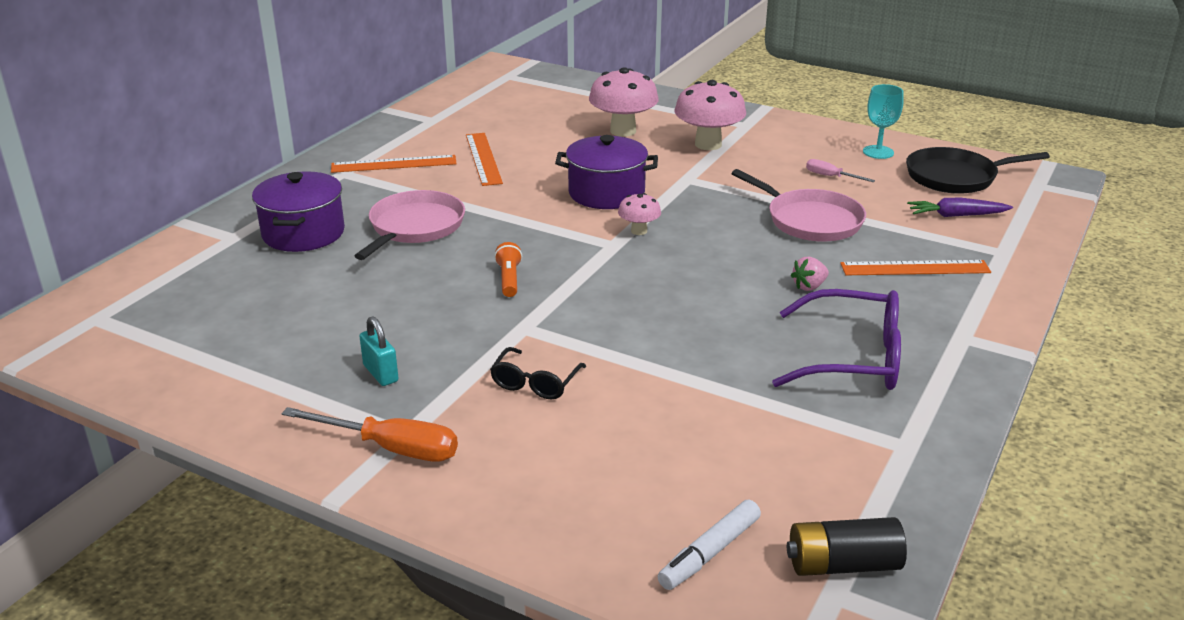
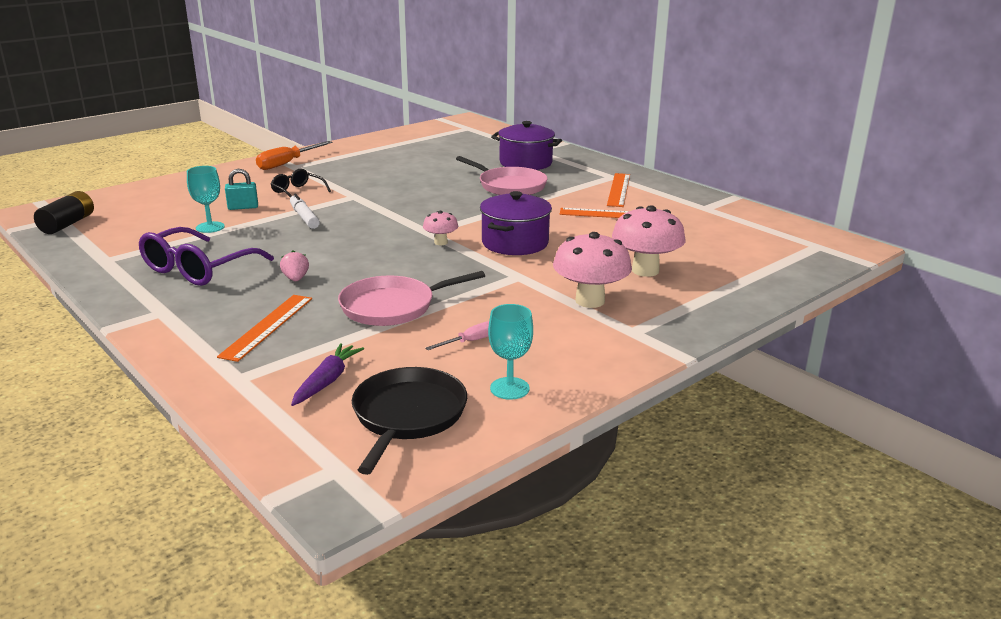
camera: 110 degrees right, 5 degrees down
turquoise padlock [359,316,398,386] -> turquoise padlock moved to [225,169,258,210]
orange flashlight [494,242,522,297] -> none
white marker [658,500,761,590] -> white marker moved to [290,194,320,229]
none -> turquoise goblet [187,166,225,233]

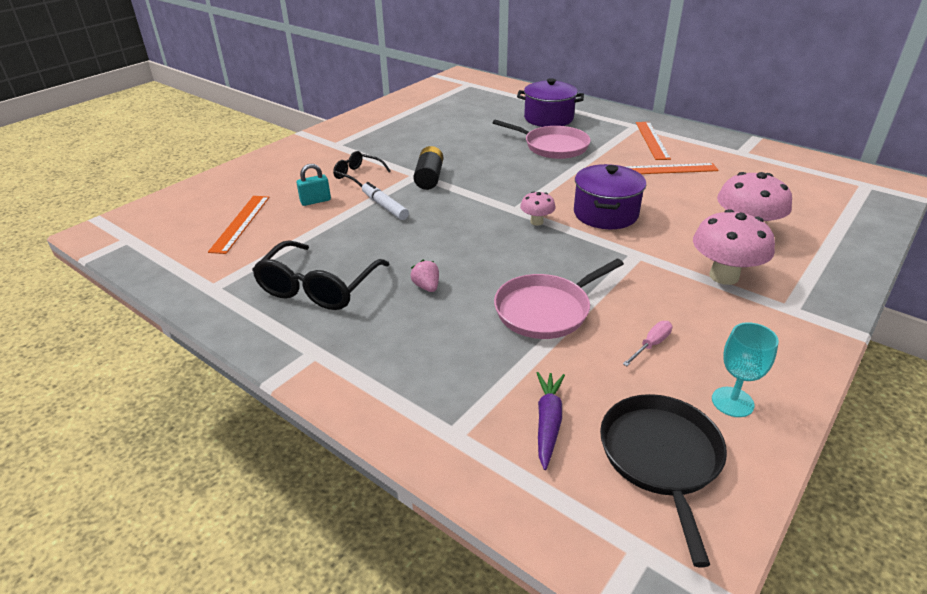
camera: 10 degrees left, 10 degrees up
black battery [34,191,94,234] -> black battery moved to [413,146,443,190]
purple glasses [139,227,274,286] -> black glasses [252,240,390,310]
turquoise goblet [187,166,225,233] -> none
orange ruler [217,295,312,362] -> orange ruler moved to [208,196,270,254]
orange screwdriver [256,141,332,170] -> none

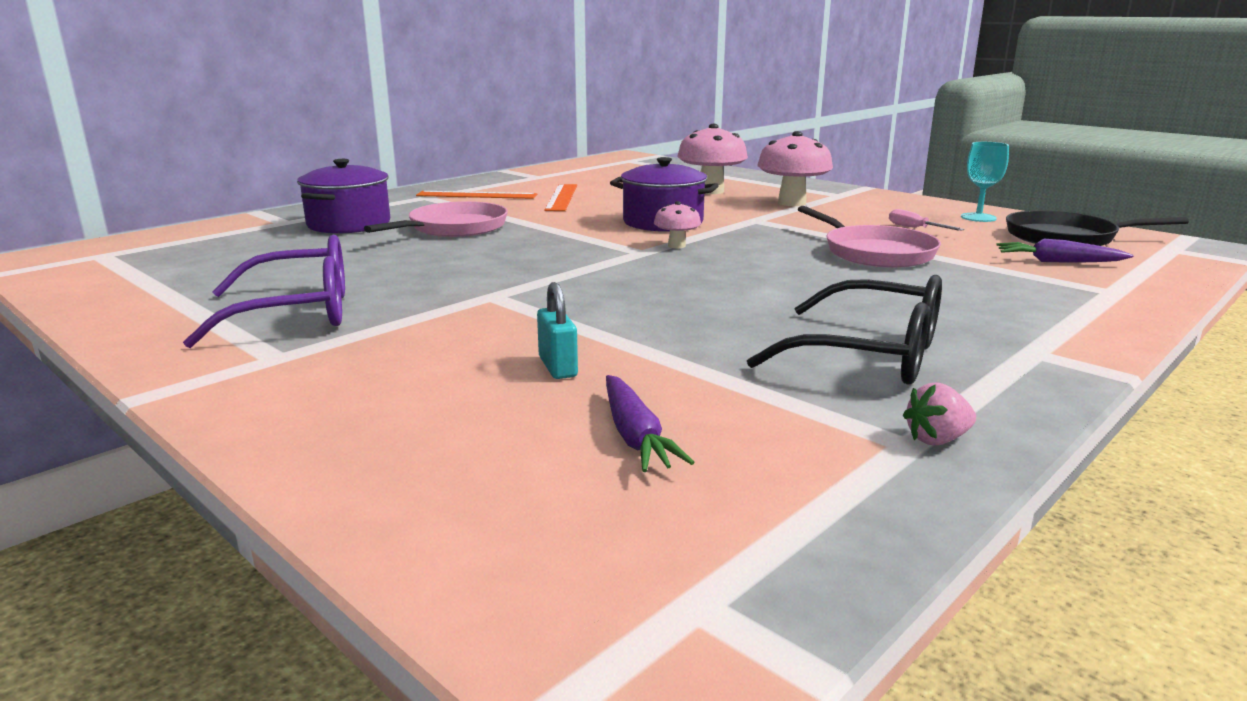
camera: 85 degrees left, 15 degrees down
orange ruler [208,196,270,254] -> purple carrot [606,375,694,472]
black glasses [333,151,391,187] -> none
white marker [362,182,409,220] -> none
pink strawberry [410,260,439,292] -> pink strawberry moved to [903,382,976,445]
black battery [413,146,443,190] -> none
none -> purple glasses [183,235,345,348]

